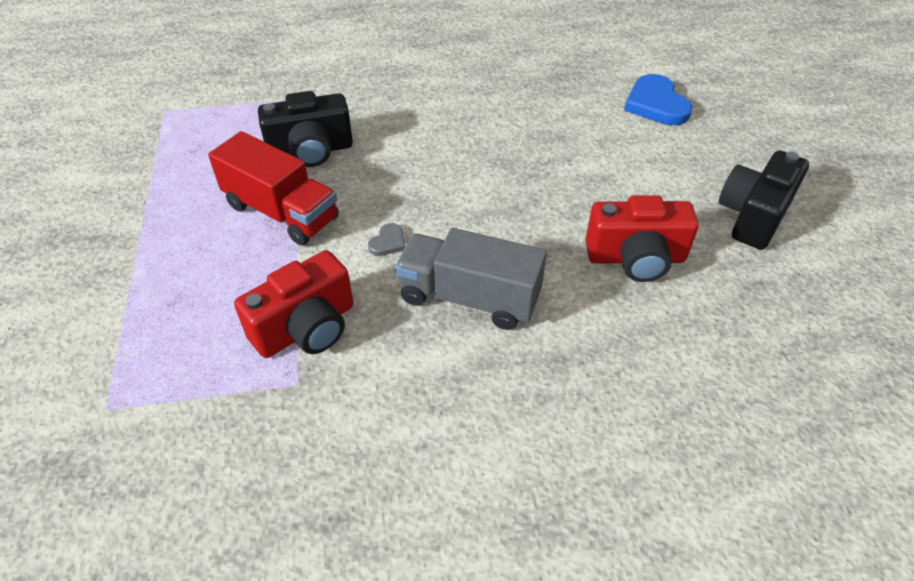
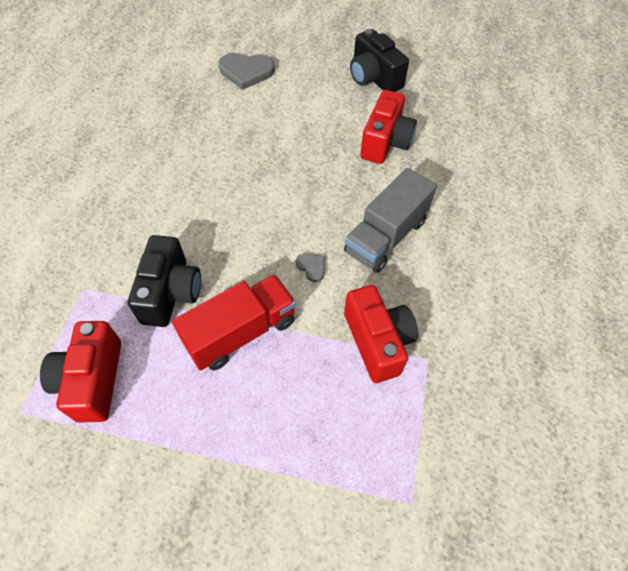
camera: 70 degrees left, 10 degrees up
blue heart [624,74,693,125] -> grey heart [219,53,275,90]
none -> red camera [40,321,121,423]

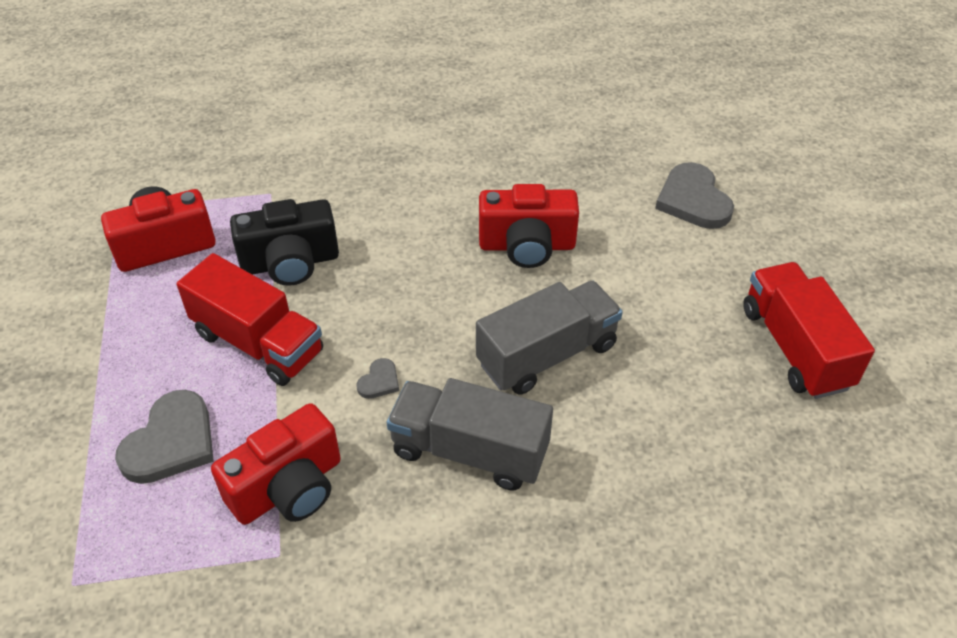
camera: 70 degrees right, 10 degrees down
black camera [350,29,409,92] -> red truck [743,262,875,399]
red camera [360,90,417,164] -> red camera moved to [479,184,579,268]
none -> grey heart [115,390,214,484]
none -> grey truck [476,281,623,395]

